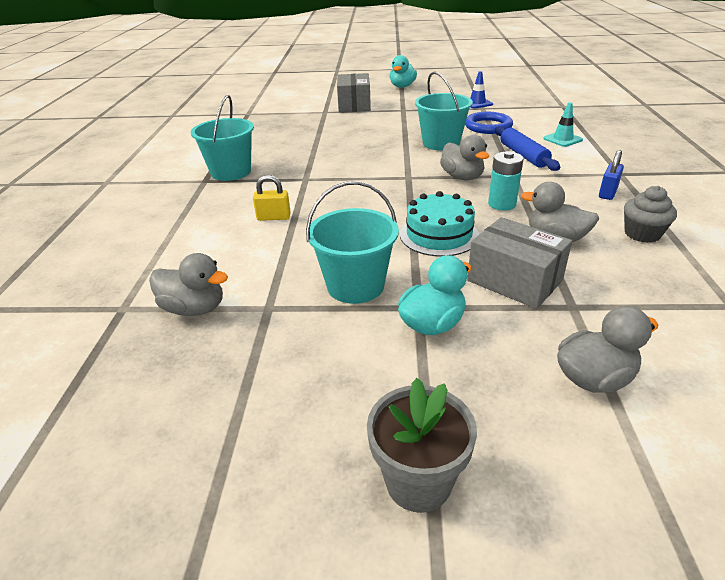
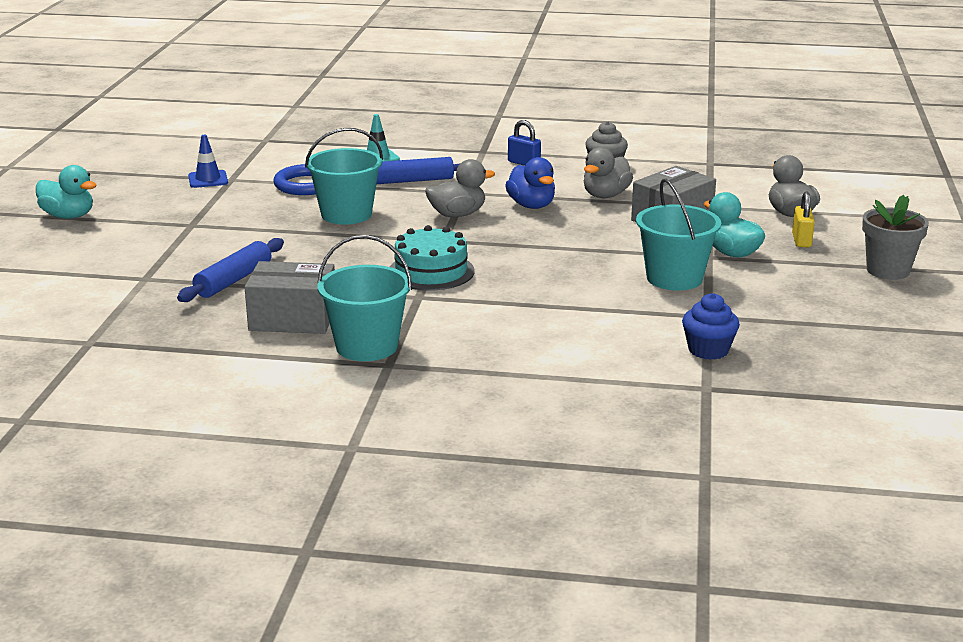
camera: 85 degrees left, 10 degrees down
grey duck [149,253,228,316] -> blue cupcake [682,293,740,360]
yellow padlock [253,175,291,221] -> yellow padlock moved to [792,192,815,247]
grey box [337,73,371,112] -> grey box moved to [245,261,335,334]
turquoise cake [400,191,479,257] -> turquoise cake moved to [390,225,475,290]
turquoise battery [488,151,524,211] -> blue duck [505,157,555,209]
none -> blue rolling pin [177,238,284,302]

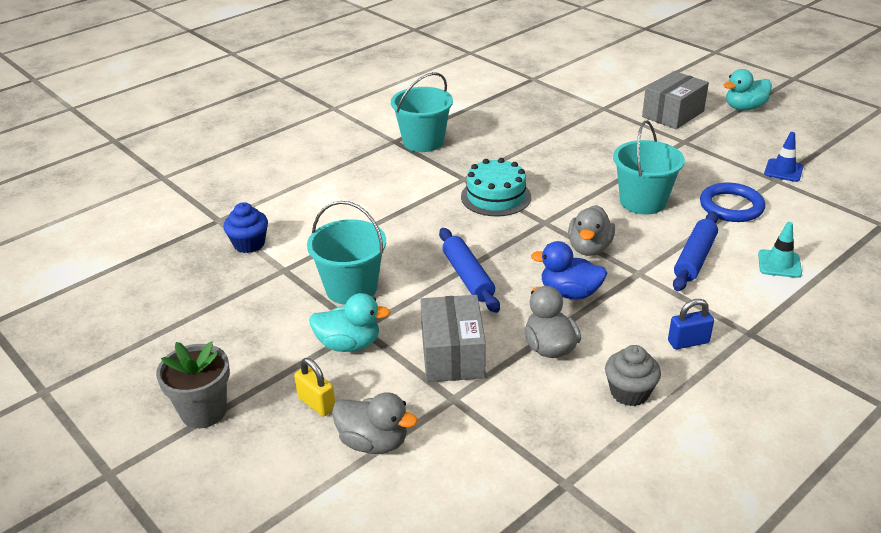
camera: 130 degrees right, 10 degrees up
blue rolling pin [177,238,284,302] -> blue rolling pin moved to [439,228,500,313]
grey box [245,261,335,334] -> grey box moved to [642,71,709,129]

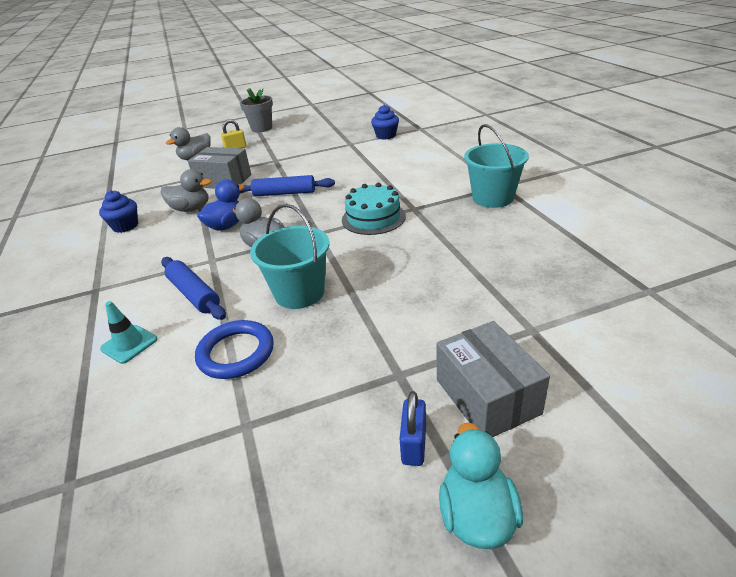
camera: 115 degrees right, 0 degrees up
turquoise bucket [307,201,386,305] -> none
turquoise duck [309,293,391,352] -> none
grey cupcake [605,345,661,406] -> blue cupcake [99,190,138,233]
blue padlock [668,299,714,349] -> blue padlock moved to [400,391,426,466]
blue traffic cone [764,132,803,182] -> none

